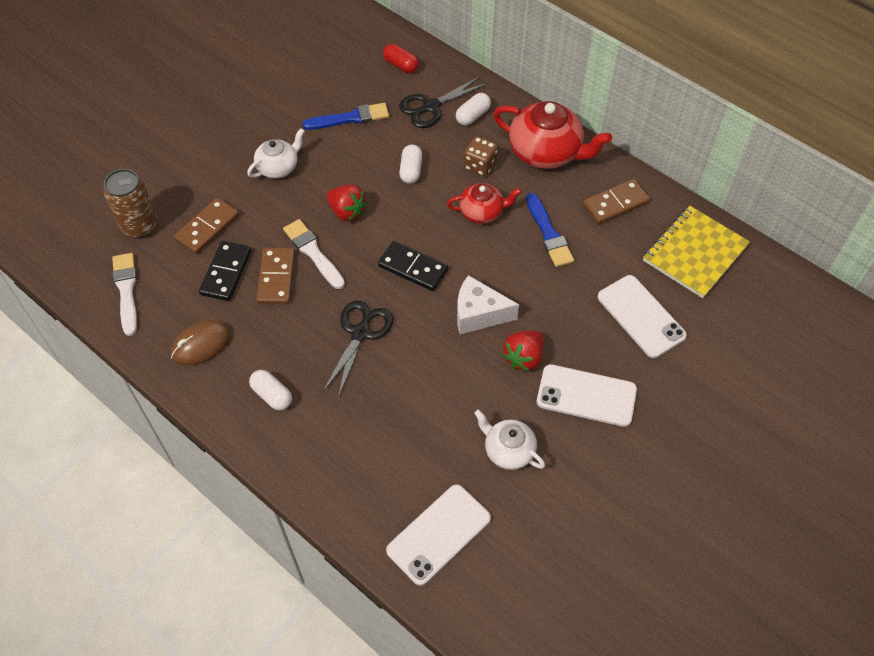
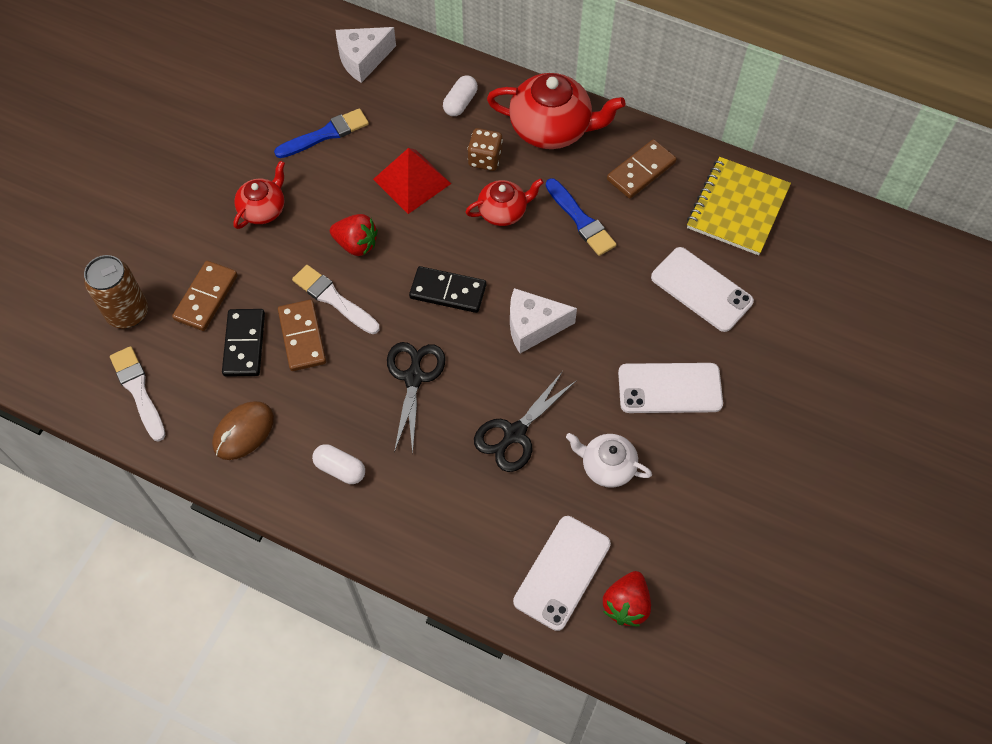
camera: 15 degrees left, 5 degrees up
white teapot [247,128,305,178] -> red teapot [234,161,285,229]
red capsule [383,44,419,73] -> white cheese [335,27,396,83]
black scissors [399,76,488,128] -> black scissors moved to [474,371,577,472]
white capsule [399,144,422,184] -> red pyramid [373,148,451,214]
red strawberry [502,330,544,371] -> red strawberry moved to [603,571,651,627]

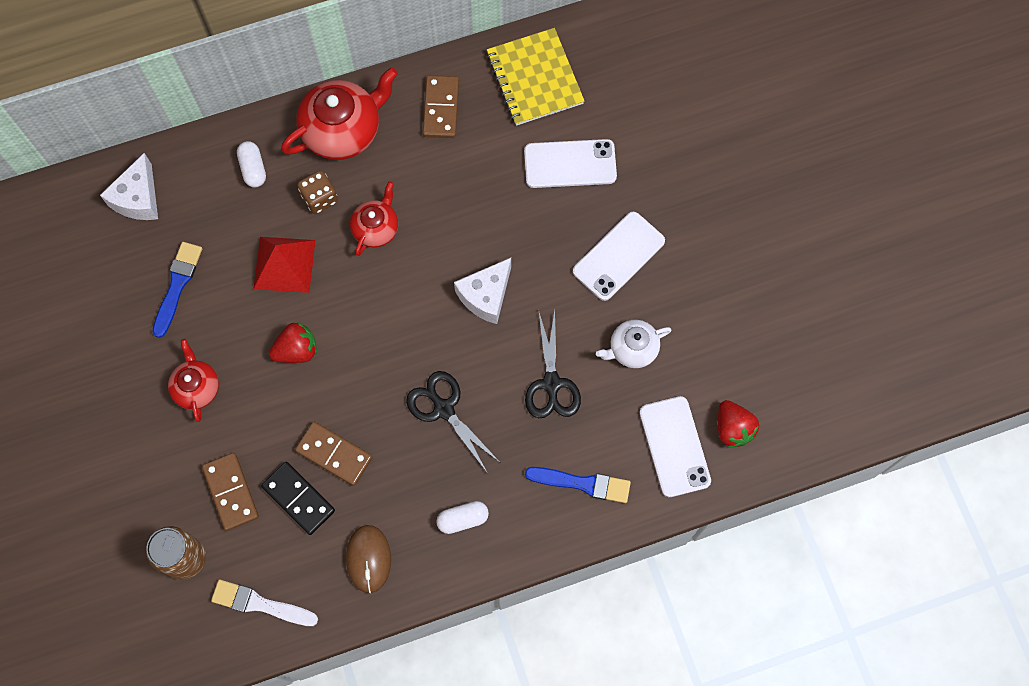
camera: 45 degrees left, 10 degrees up
white brush [292,265,380,334] -> none
black domino [409,266,486,313] -> none
blue brush [546,178,617,256] -> blue brush moved to [525,467,631,503]

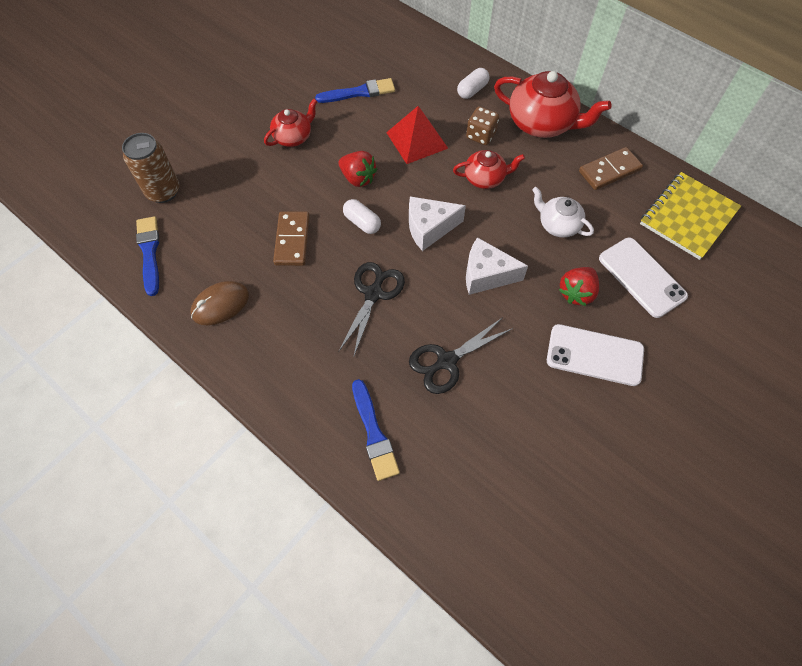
camera: 60 degrees right, 10 degrees down
white cheese [100,153,158,220] -> white cheese moved to [409,196,466,251]
brown domino [202,453,259,531] -> none
white brush [211,579,318,626] -> blue brush [136,216,160,296]
black domino [261,462,335,535] -> none
white capsule [436,501,489,534] -> white capsule moved to [343,199,381,234]
white teapot [596,320,671,368] -> white teapot moved to [532,187,594,238]
white phone [640,396,711,497] -> none
red strawberry [718,400,759,448] -> red strawberry moved to [559,267,599,306]

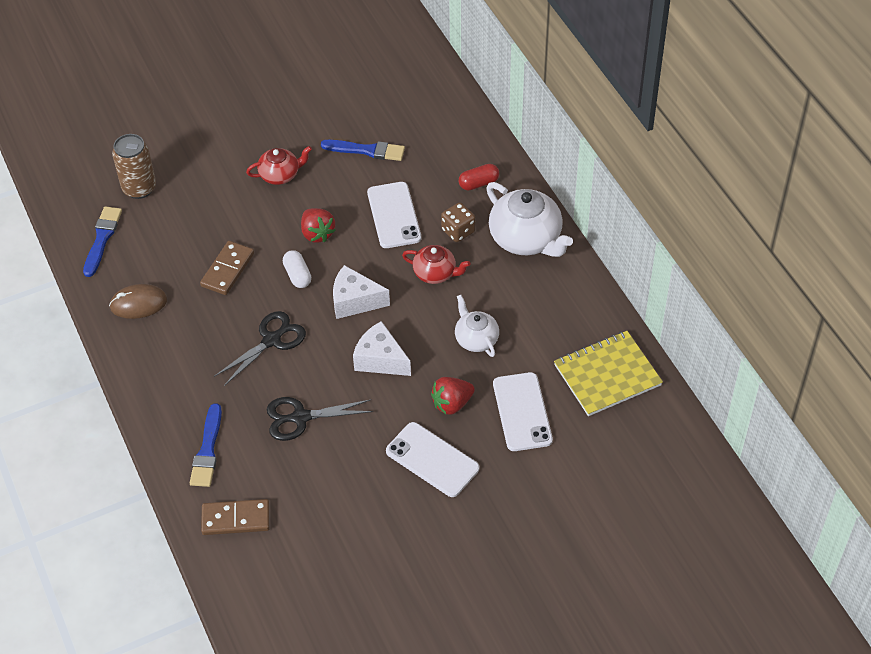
camera: 25 degrees right, 10 degrees down
red pyramid [386,106,448,164] -> white phone [367,182,421,248]
white capsule [457,68,490,99] -> red capsule [459,164,499,191]
red teapot [494,71,611,138] -> white teapot [486,182,573,257]
brown domino [579,147,643,190] -> brown domino moved to [201,499,270,535]

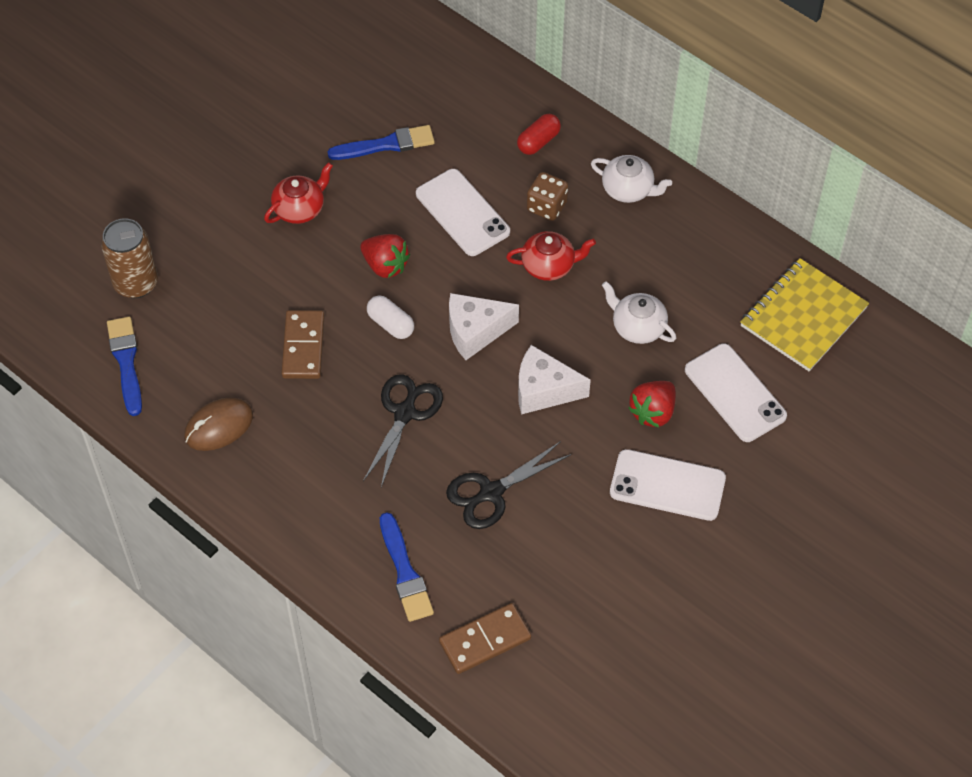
camera: 25 degrees left, 5 degrees up
white teapot [486,182,573,257] -> white teapot [591,155,672,203], size x0.58

